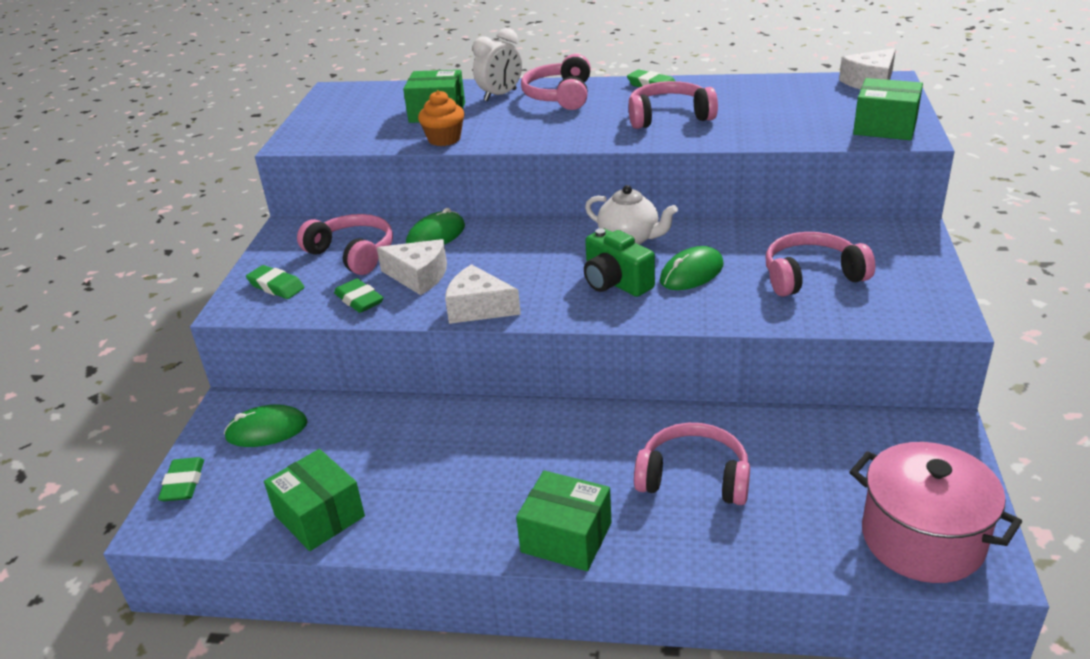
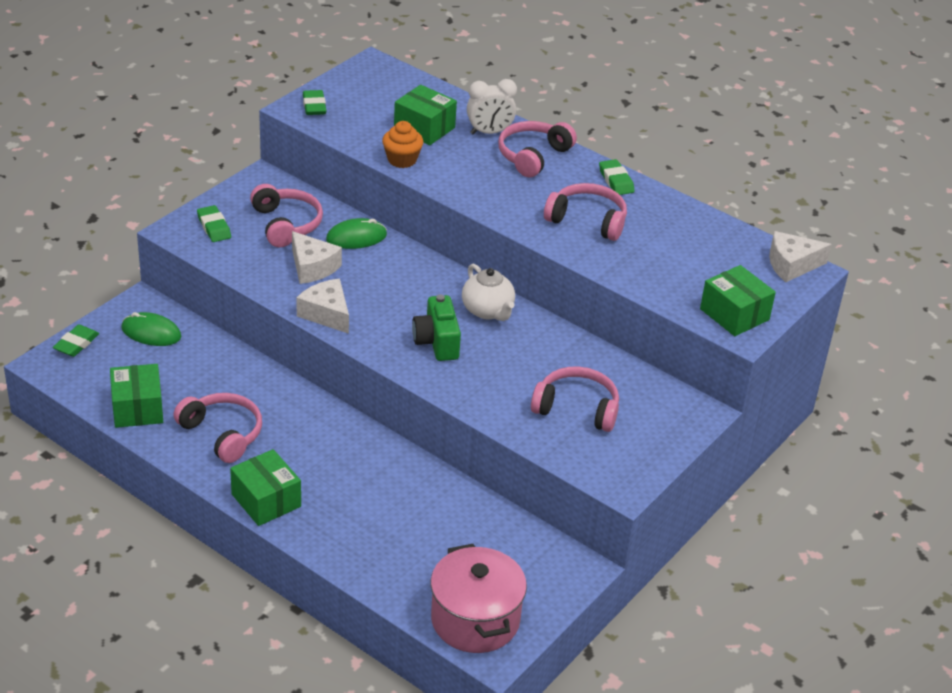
camera: 25 degrees right, 5 degrees up
green eraser [334,278,384,313] -> green eraser moved to [303,90,326,115]
pink headphones [634,423,750,505] -> pink headphones moved to [173,393,262,463]
green mouse [660,246,724,290] -> none

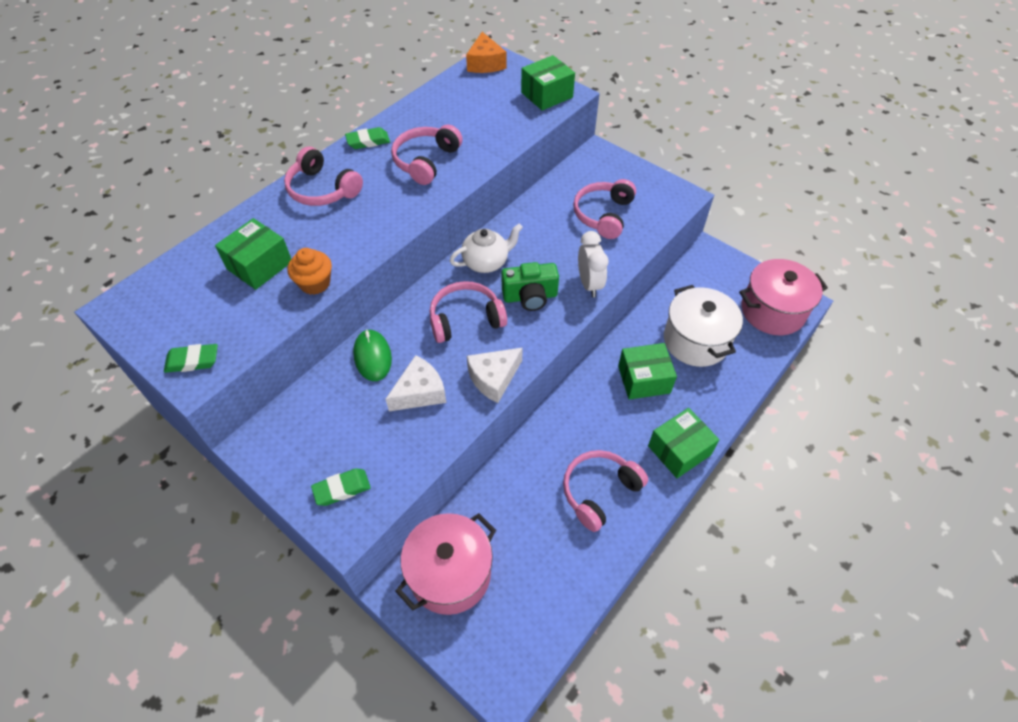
camera: 85 degrees left, 15 degrees up
green eraser [53,325,99,357] -> none
green box [110,364,163,428] -> green box moved to [618,343,677,400]
green mouse [121,312,181,346] -> pink pot [395,513,496,615]
pink headphones [250,184,323,247] -> pink headphones moved to [430,281,507,343]
white clock [467,79,517,135] -> white clock moved to [578,231,608,297]
white cheese [769,231,832,282] -> orange cheese [466,32,506,73]
none -> white pot [664,285,743,367]

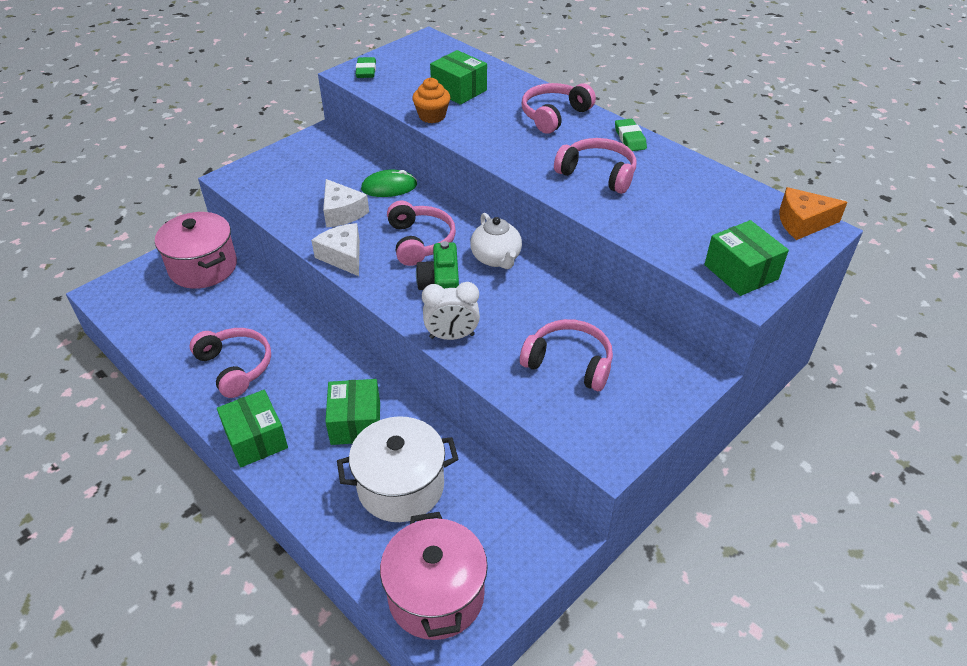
camera: 95 degrees right, 10 degrees down
green eraser [311,468,371,506] -> none

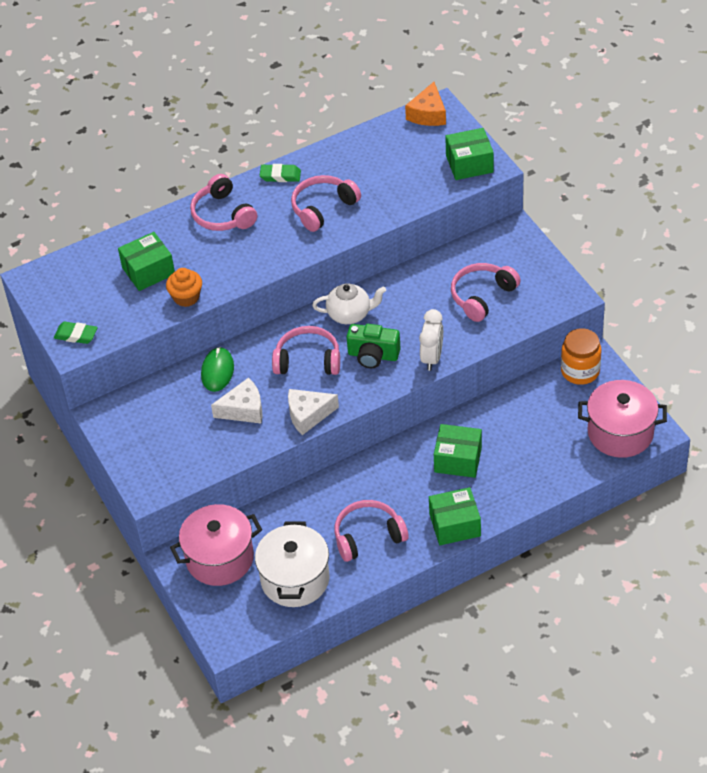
camera: 70 degrees left, 5 degrees up
white pot [337,416,458,522] -> white pot moved to [255,521,330,607]
none -> orange jar [561,328,601,385]

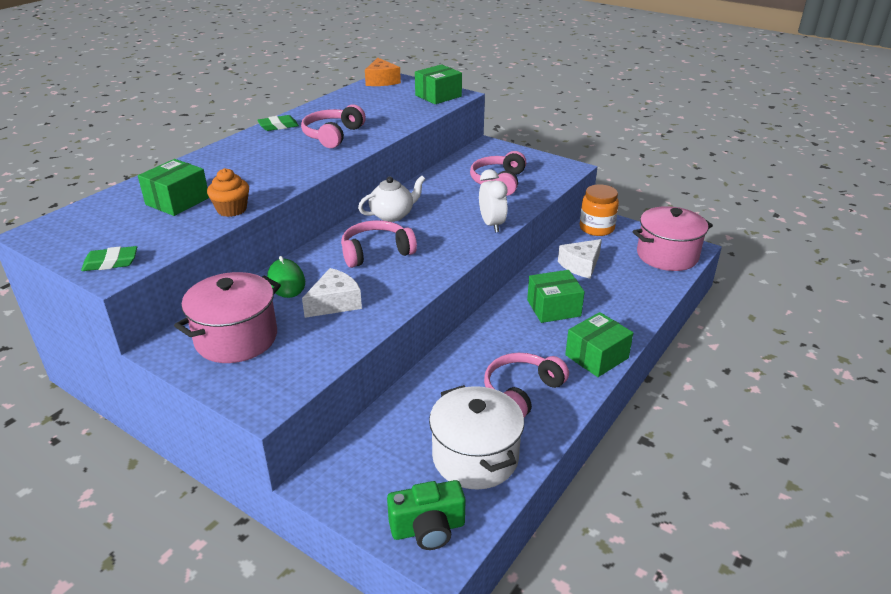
camera: 30 degrees left, 15 degrees down
pink pot [170,504,262,586] -> pink pot moved to [174,272,281,363]
pink headphones [190,174,257,231] -> none
white cheese [288,389,339,435] -> white cheese moved to [558,239,602,279]
green camera [346,324,401,368] -> green camera moved to [387,480,466,550]

